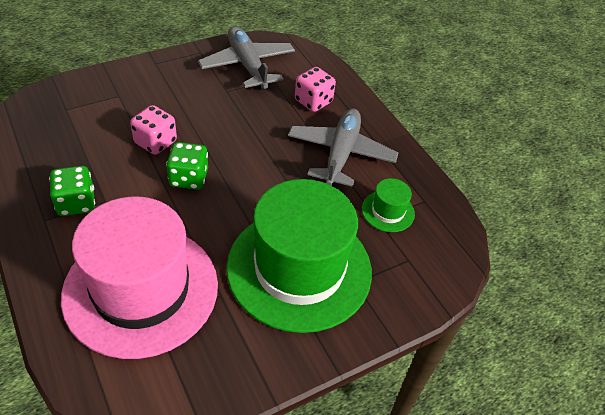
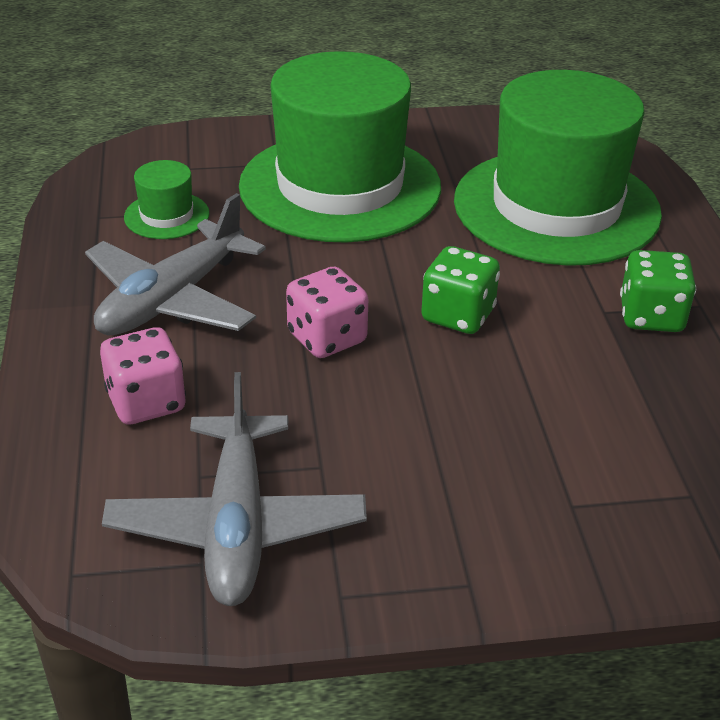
camera: 155 degrees left, 10 degrees down
pink hat [61,196,218,359] -> green hat [454,70,662,266]
pink dice [130,105,177,155] -> pink dice moved to [286,267,368,358]

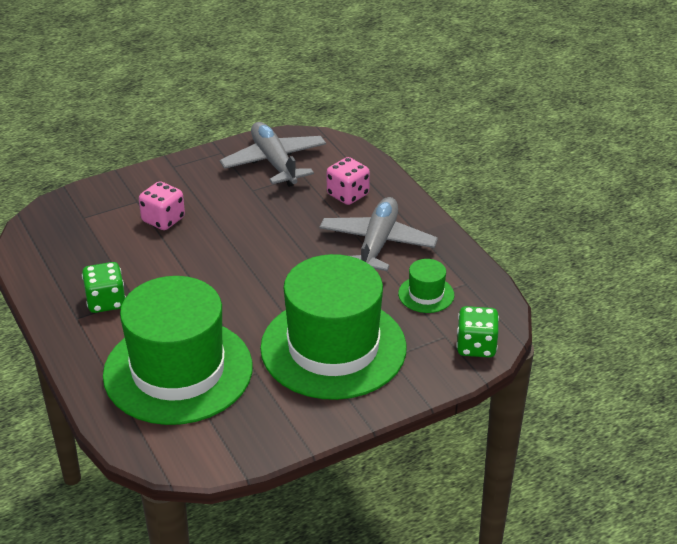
camera: 160 degrees right, 0 degrees up
pink dice [286,267,368,358] -> pink dice moved to [139,181,185,230]
green dice [421,246,500,334] -> green dice moved to [456,306,499,357]

